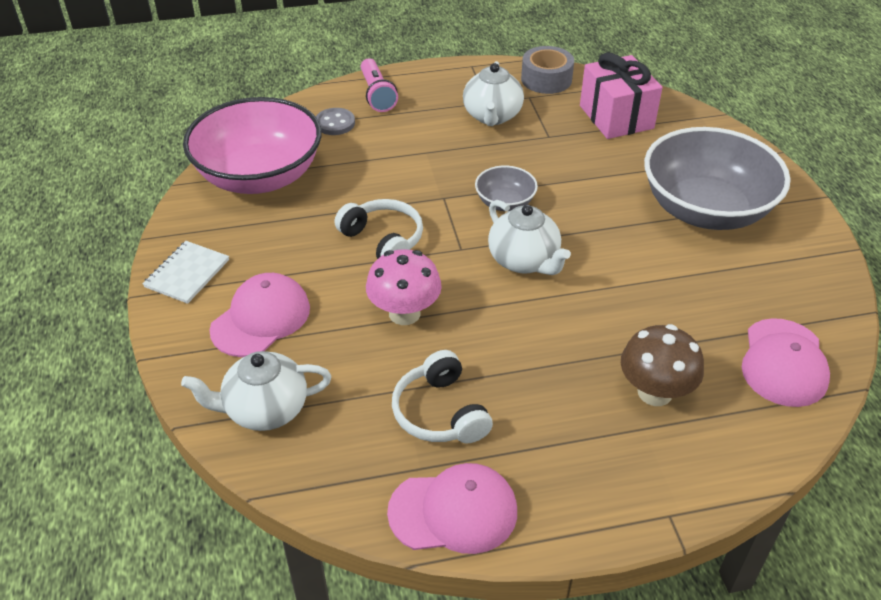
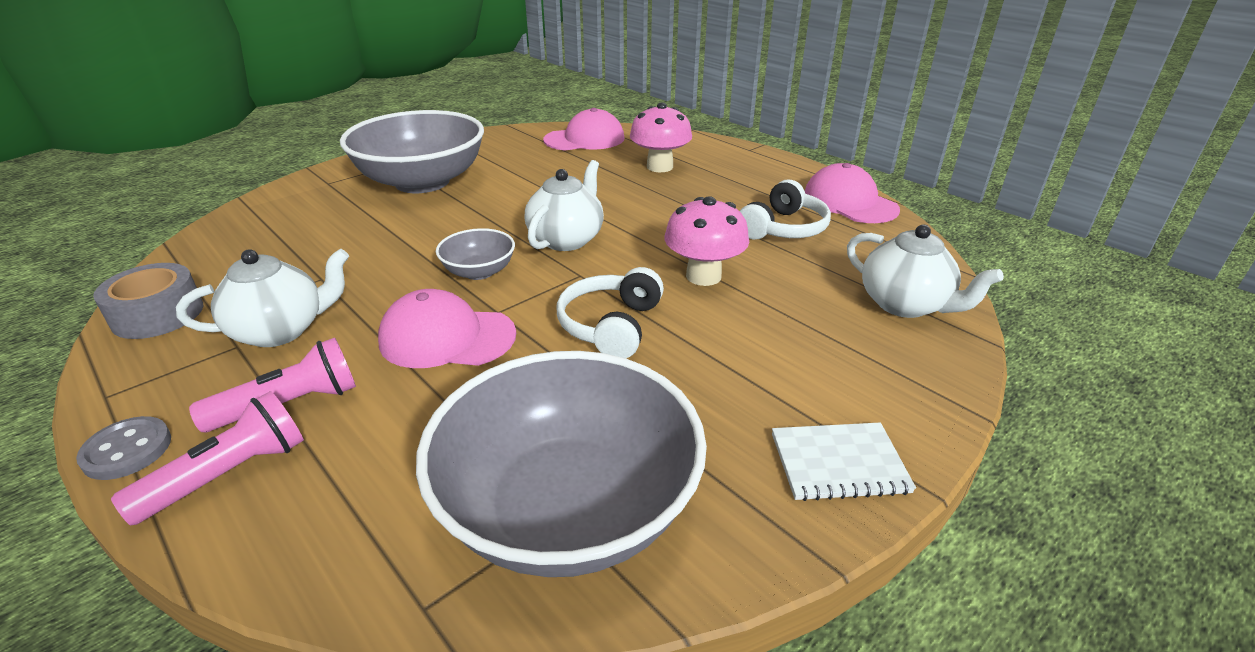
camera: 120 degrees left, 10 degrees down
pink bowl [183,97,322,194] -> grey bowl [416,351,707,577]
pink cap [209,273,310,357] -> pink cap moved to [378,289,516,368]
grey button [316,108,355,135] -> grey button moved to [76,416,171,480]
pink gift [580,53,662,139] -> none
brown mushroom [621,324,704,406] -> pink mushroom [630,103,692,172]
none -> pink flashlight [189,338,356,432]

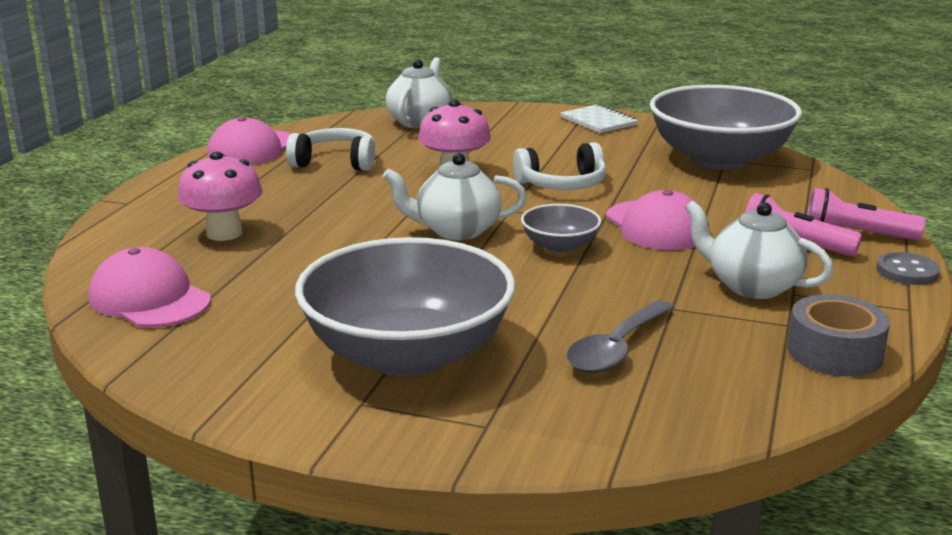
camera: 120 degrees left, 10 degrees down
none -> grey spoon [567,300,674,373]

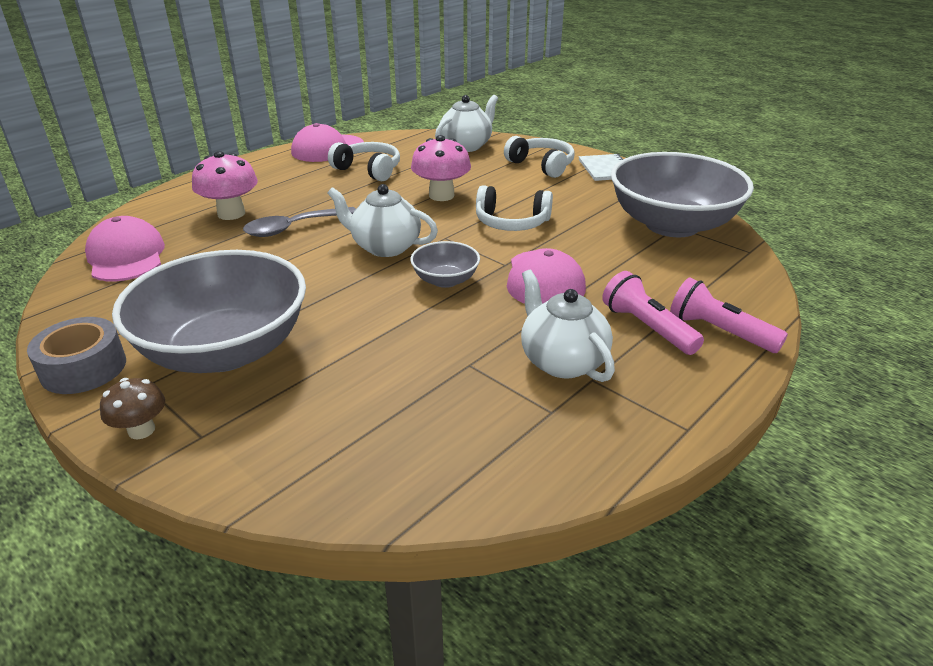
camera: 25 degrees right, 10 degrees up
grey spoon [567,300,674,373] -> grey spoon moved to [243,207,356,237]
grey tape [787,294,890,377] -> grey tape moved to [27,317,126,394]
grey button [876,252,940,285] -> none
none -> brown mushroom [100,378,165,439]
none -> white headphones [504,136,575,178]

